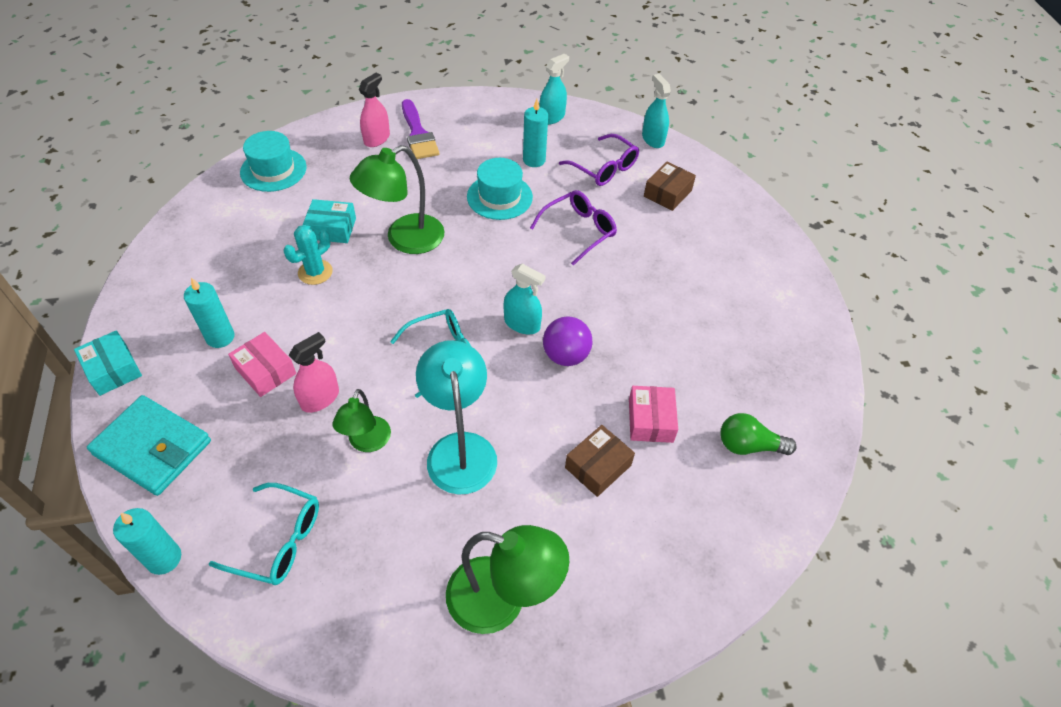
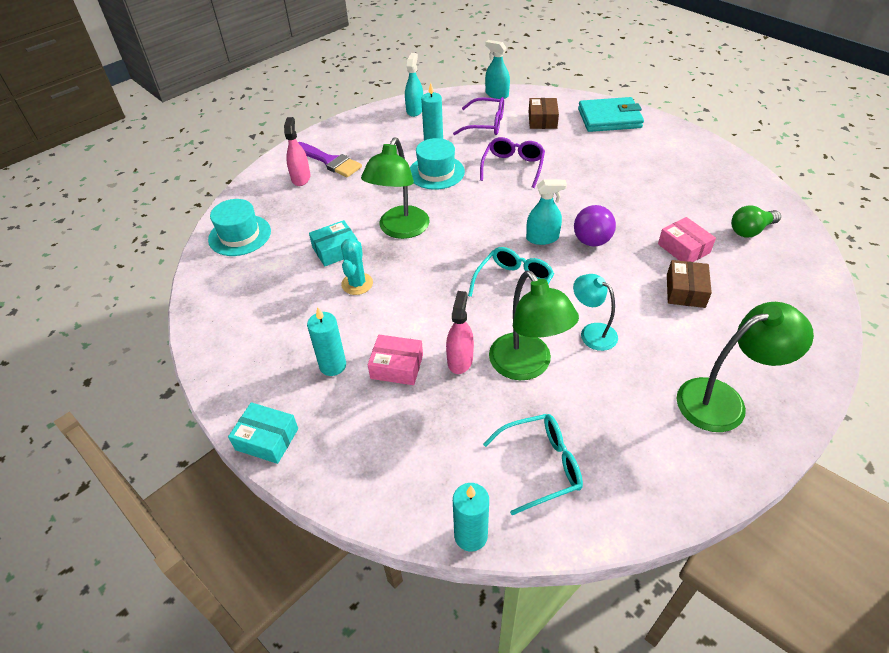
camera: 30 degrees left, 5 degrees down
turquoise wallet [87,395,211,496] -> turquoise wallet moved to [578,97,644,132]
green lamp [333,389,391,452] -> green lamp [489,270,579,380], size x1.64
turquoise lamp [416,340,497,495] -> turquoise lamp [573,274,618,351], size x0.61

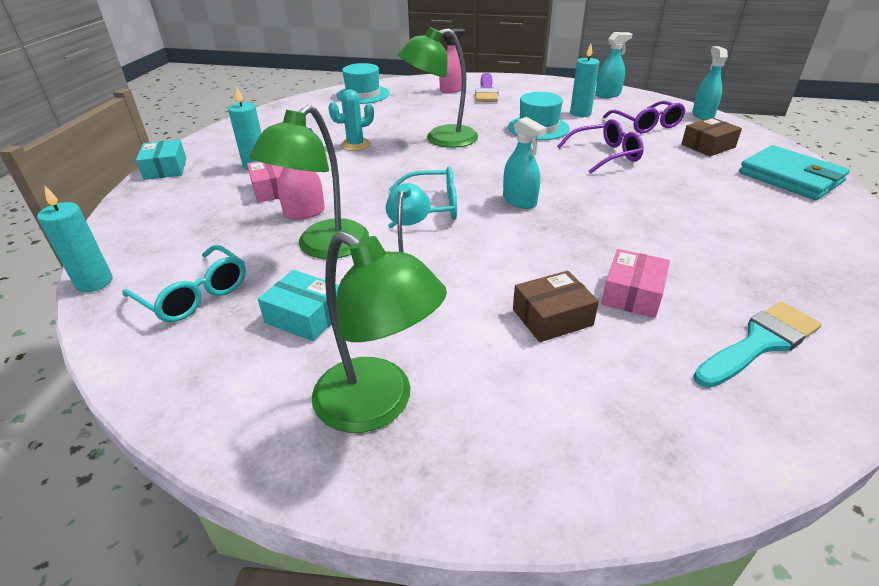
camera: 55 degrees right, 10 degrees down
turquoise box [309,220,357,266] -> turquoise box moved to [258,270,339,342]
purple ball [574,205,616,246] -> none
green light bulb [731,205,781,238] -> turquoise brush [693,302,822,388]

